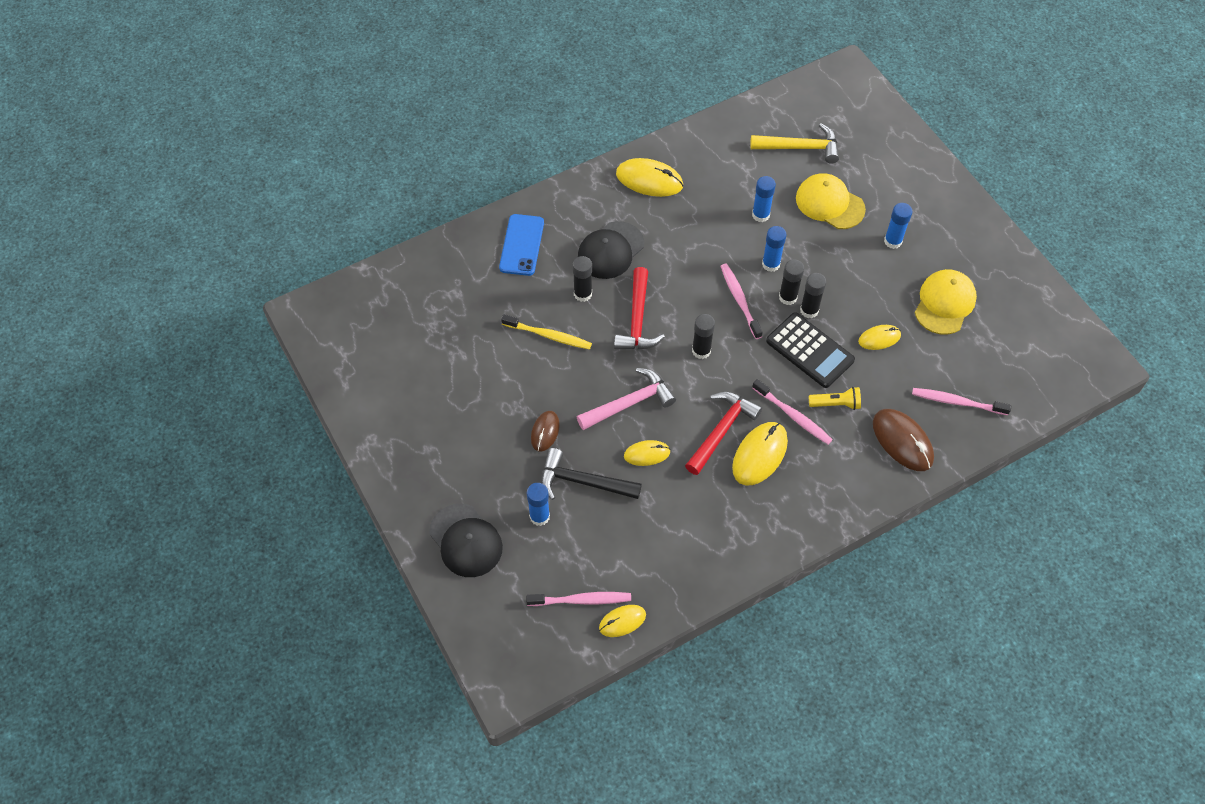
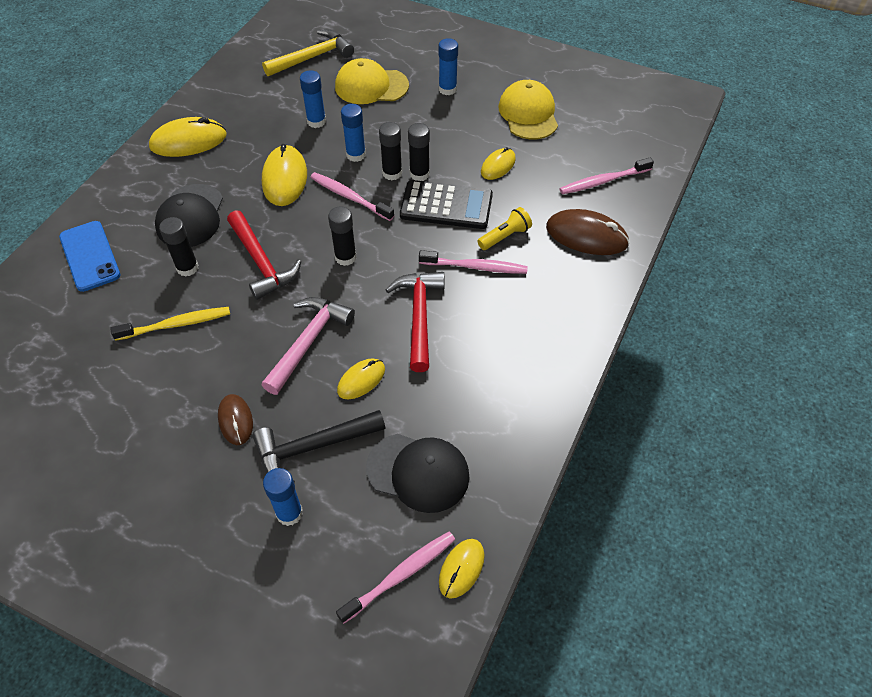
camera: 35 degrees left, 5 degrees down
black cap [429,504,503,577] -> black cap moved to [366,434,470,513]
yellow mouse [732,422,788,485] -> yellow mouse moved to [262,144,307,206]

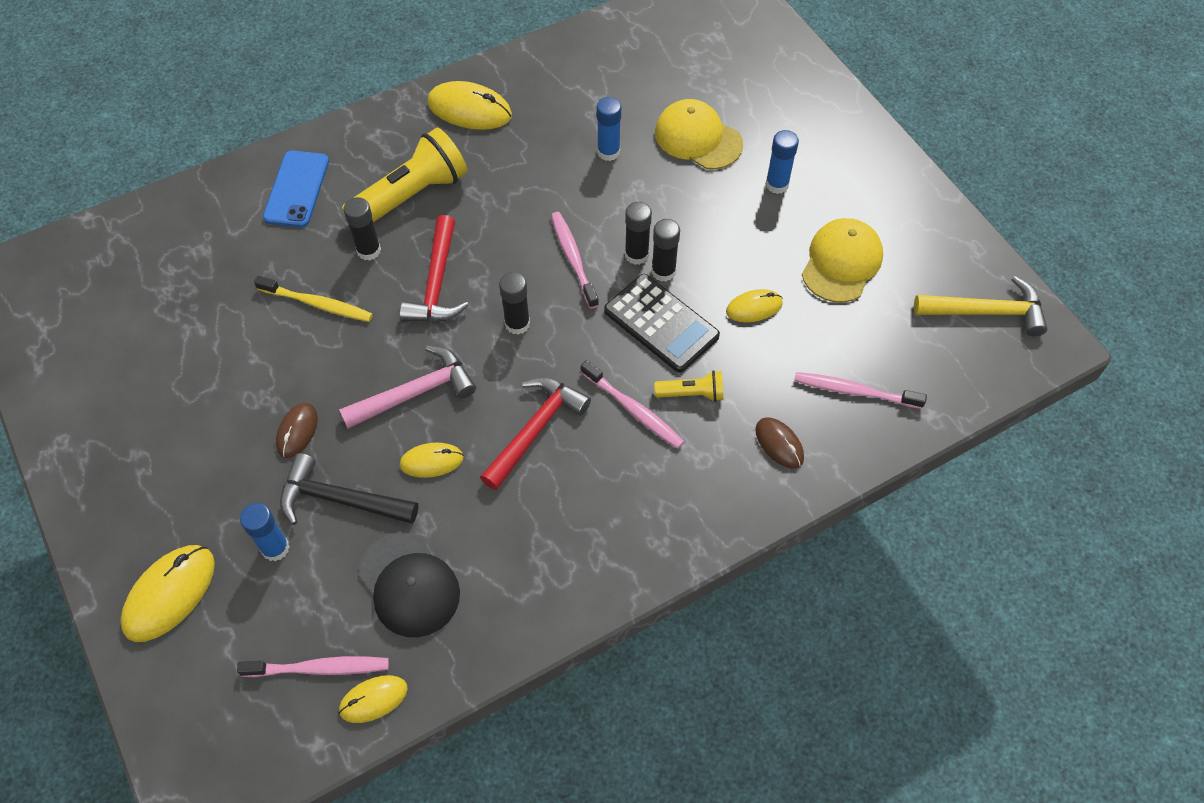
camera: 35 degrees right, 5 degrees up
black cap [155,184,223,247] -> yellow flashlight [341,127,467,223]
yellow hammer [262,29,354,76] -> yellow hammer moved to [914,276,1048,337]
yellow mouse [262,144,307,206] -> yellow mouse moved to [120,545,215,642]
blue glue stick [341,104,366,162] -> none
brown mouse [546,209,630,255] -> brown mouse [756,417,804,469], size x0.60

